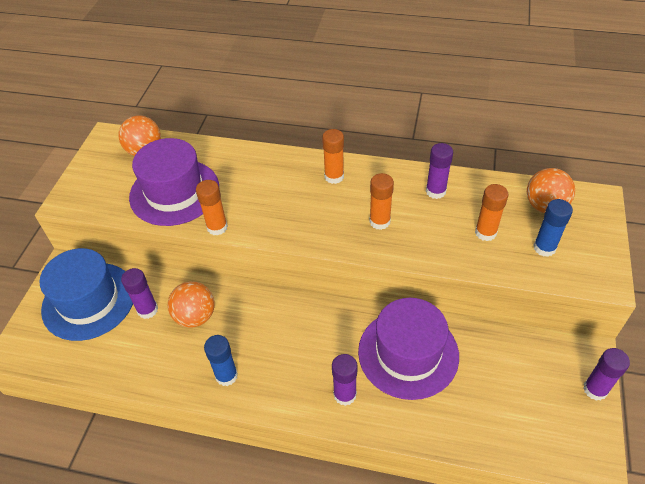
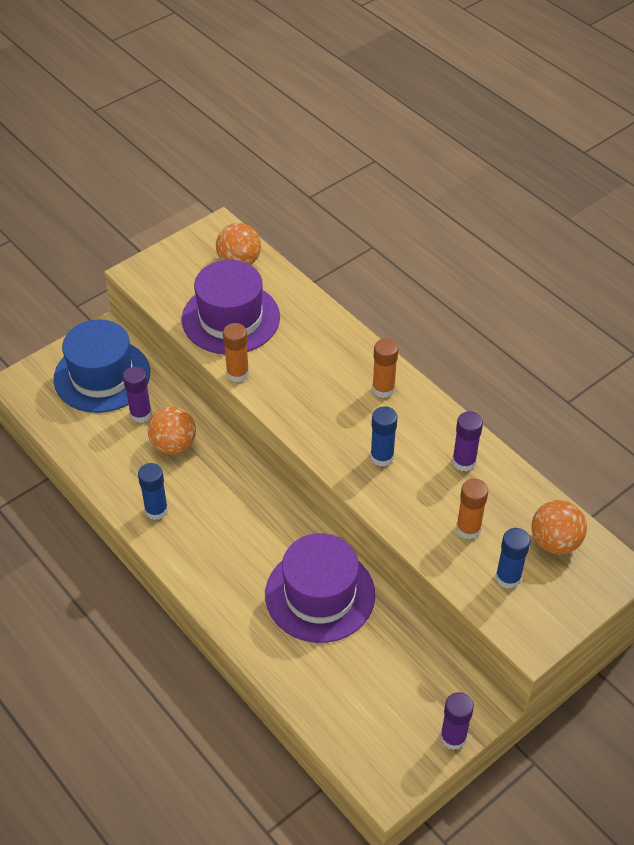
camera: 35 degrees right, 0 degrees up
purple glue stick [332,354,357,406] -> none
orange glue stick [369,173,394,230] -> blue glue stick [370,406,398,467]

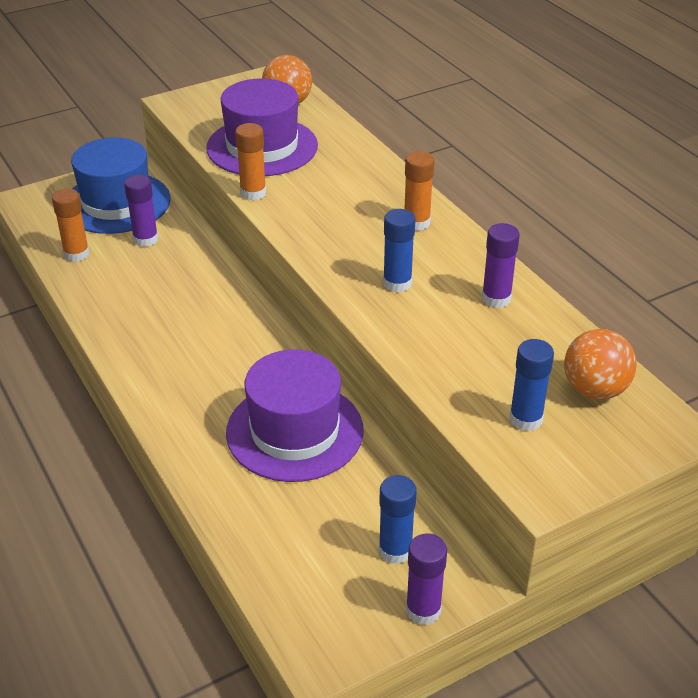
camera: 10 degrees right, 10 degrees down
blue glue stick [138,463,168,520] -> blue glue stick moved to [379,475,417,564]
orange ball [148,406,196,454] -> none
orange glue stick [456,479,488,539] -> orange glue stick moved to [52,189,90,262]

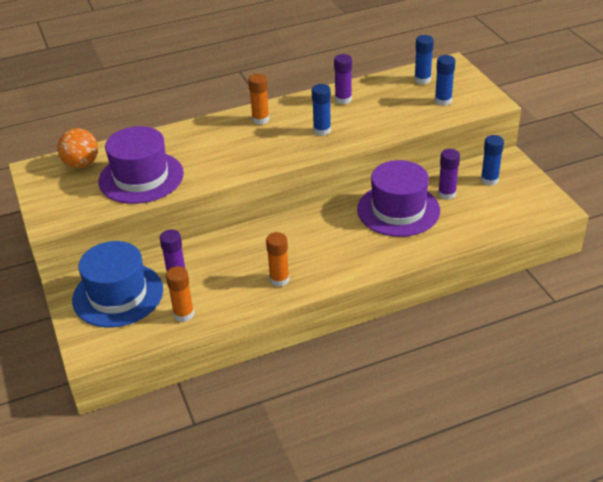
camera: 80 degrees left, 0 degrees up
orange glue stick [235,123,266,201] -> orange glue stick moved to [266,232,290,287]
purple glue stick [406,533,447,625] -> purple glue stick moved to [438,149,460,200]
orange ball [564,329,637,400] -> blue glue stick [414,35,434,84]

